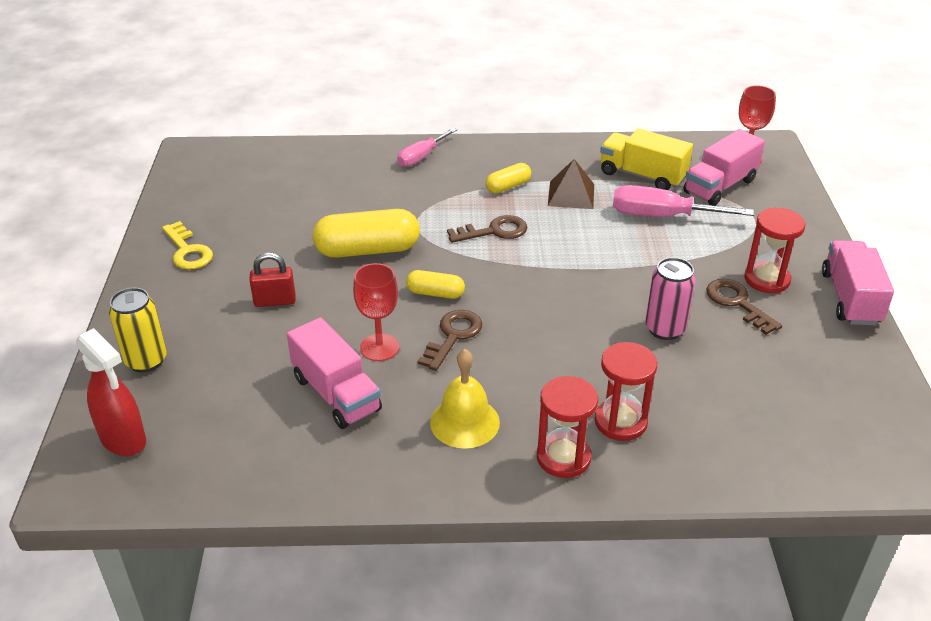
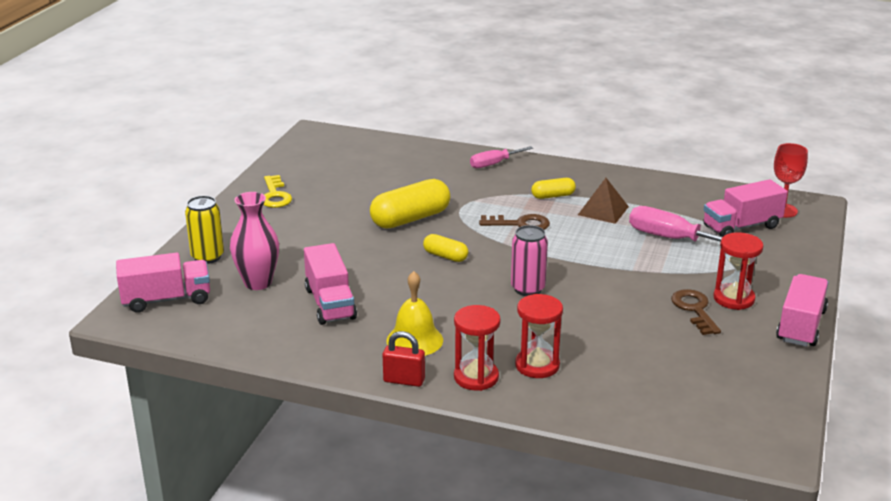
camera: 20 degrees right, 10 degrees down
red spray bottle [76,328,146,456] -> pink truck [116,253,210,313]
red padlock [249,253,296,307] -> red padlock moved to [383,331,425,387]
yellow capsule [313,209,420,258] -> yellow capsule turned 45 degrees counterclockwise [370,179,450,229]
red goblet [353,263,399,361] -> none
brown key [418,310,482,371] -> none
yellow truck [600,128,693,190] -> none
pink can [645,257,696,340] -> pink can moved to [511,225,548,296]
none -> pink vase [230,192,279,290]

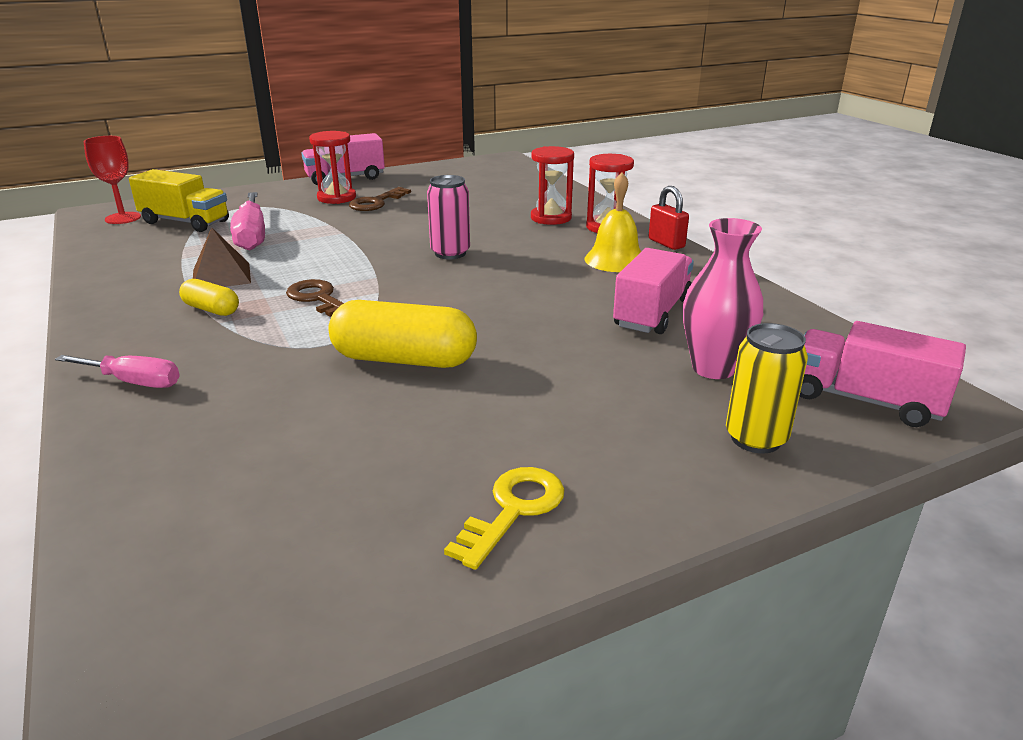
camera: 135 degrees left, 0 degrees up
yellow capsule [423,234,469,262] -> none
pink truck [703,179,788,237] -> yellow truck [129,169,229,232]

